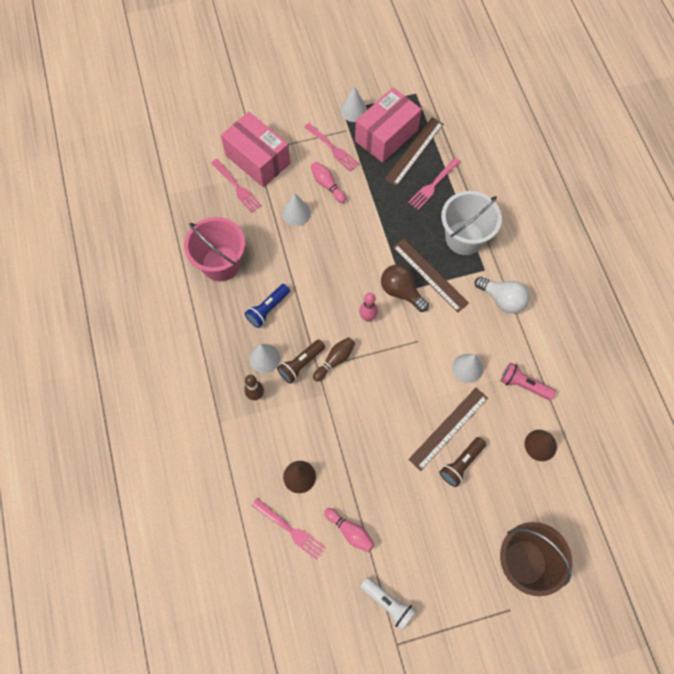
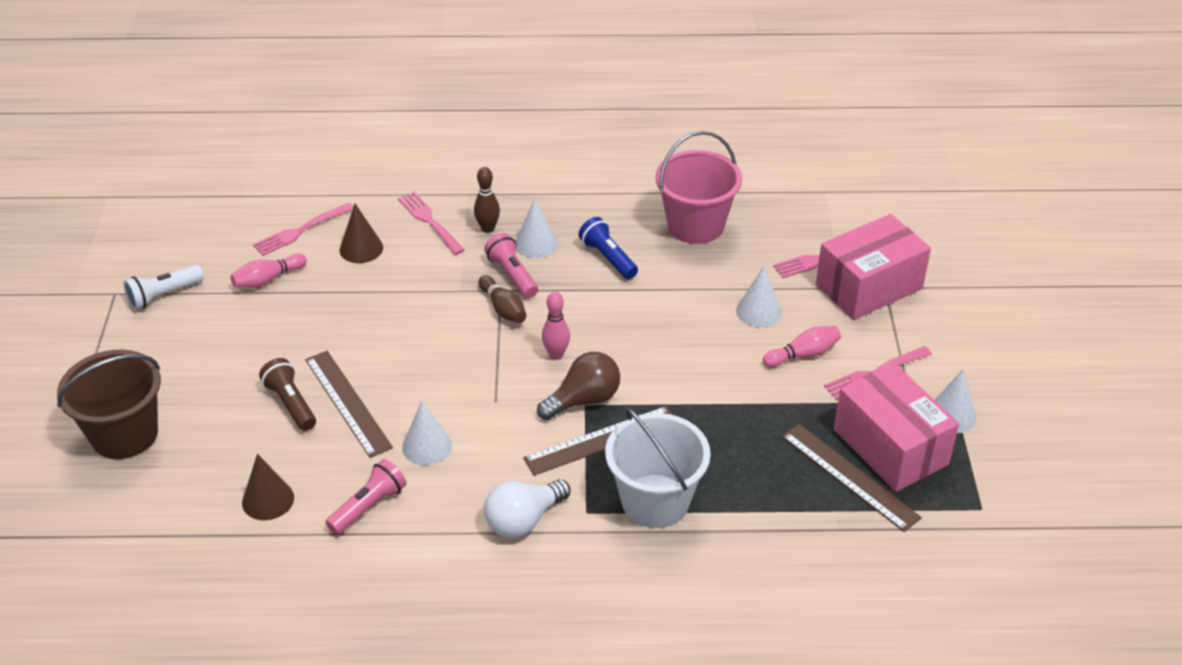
camera: 105 degrees right, 25 degrees down
brown flashlight [277,339,325,384] -> pink flashlight [484,233,538,298]
pink fork [408,157,461,210] -> pink fork moved to [398,191,464,255]

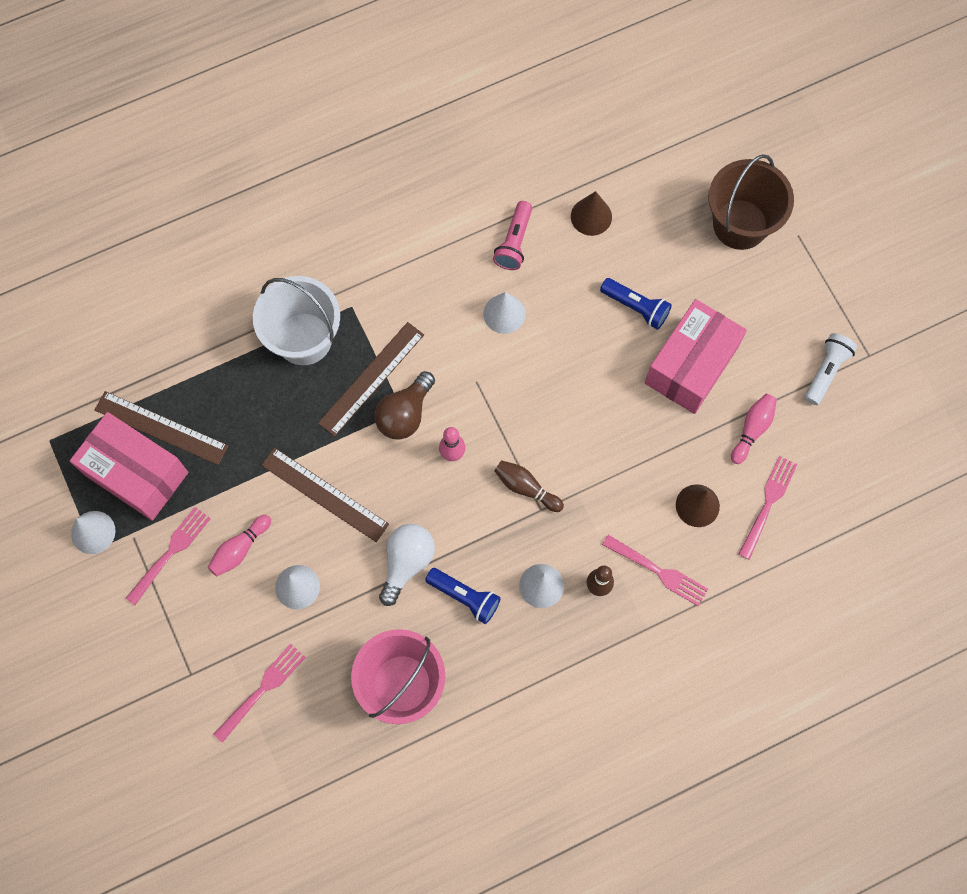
camera: 155 degrees right, 30 degrees up
brown flashlight [259,358,316,431] -> blue flashlight [600,278,672,330]
brown ruler [305,351,393,458] -> brown ruler moved to [261,448,389,542]
pink flashlight [484,233,538,298] -> none
white light bulb [484,479,570,538] -> white light bulb moved to [379,524,435,606]
pink box [816,214,931,320] -> pink box moved to [645,299,747,414]

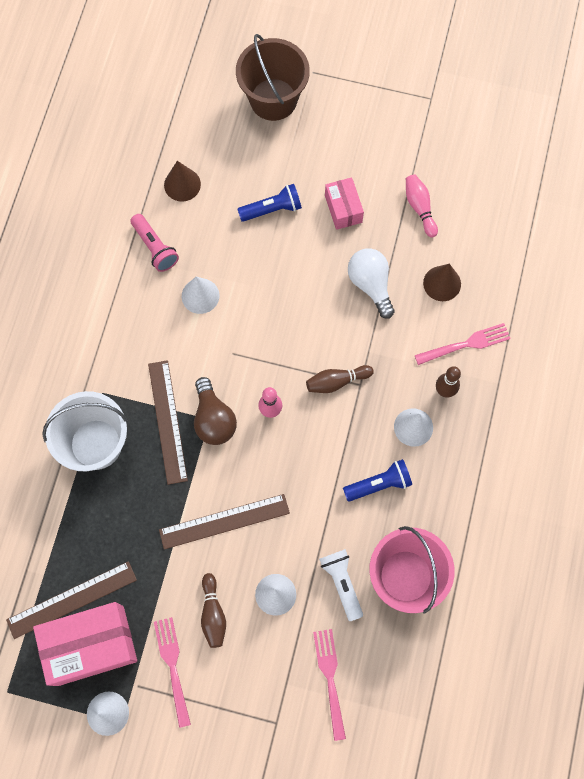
camera: 50 degrees left, 0 degrees up
pink bowling pin [208,515,271,576] -> brown bowling pin [201,573,226,648]
white light bulb [379,524,435,606] -> white light bulb moved to [348,248,395,319]
pink box [645,299,747,414] -> pink box [325,177,364,230], size x0.54
pink fork [739,456,798,560] -> none
white flashlight [805,333,857,405] -> white flashlight moved to [319,549,363,621]

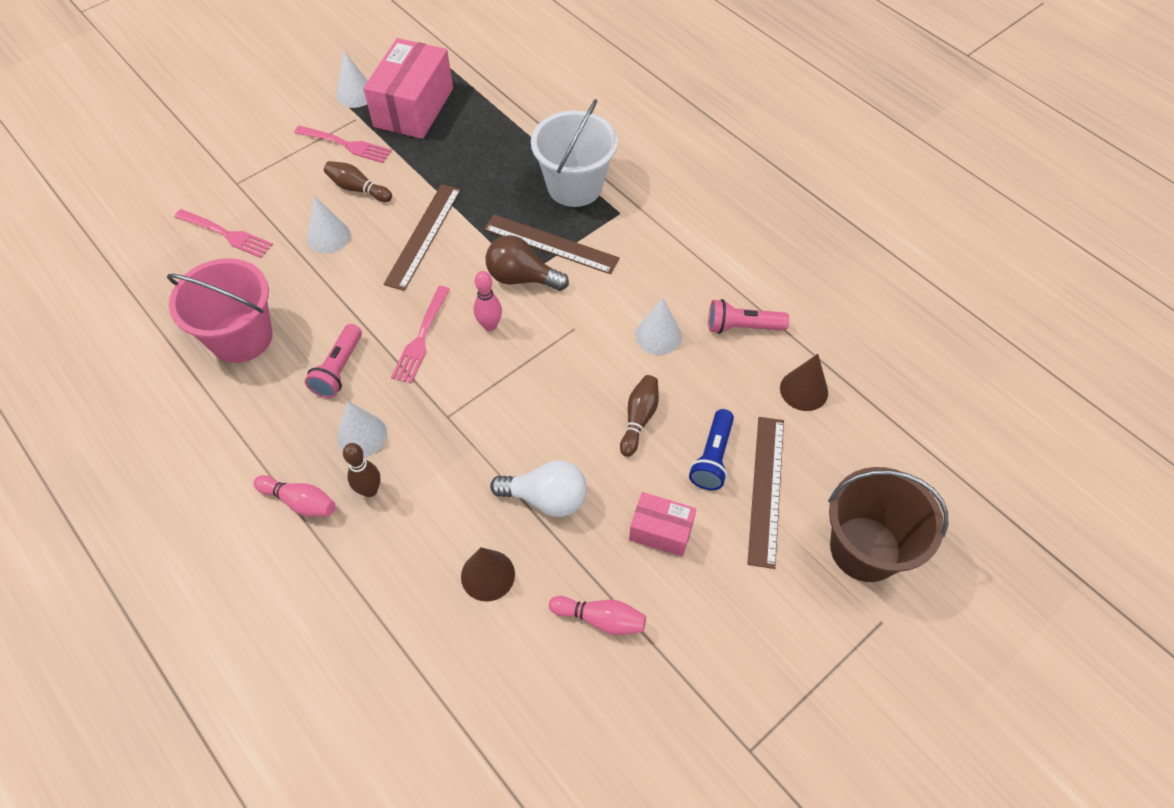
camera: 125 degrees right, 15 degrees down
brown ruler [6,561,137,639] -> brown ruler moved to [747,417,784,569]
brown bowling pin [306,365,374,393] -> brown bowling pin moved to [620,375,659,457]
white flashlight [319,549,363,621] -> none
blue flashlight [343,459,412,502] -> pink flashlight [305,324,362,398]
pink fork [415,323,511,365] -> pink fork moved to [391,286,450,384]
none -> pink bowling pin [254,475,336,517]

